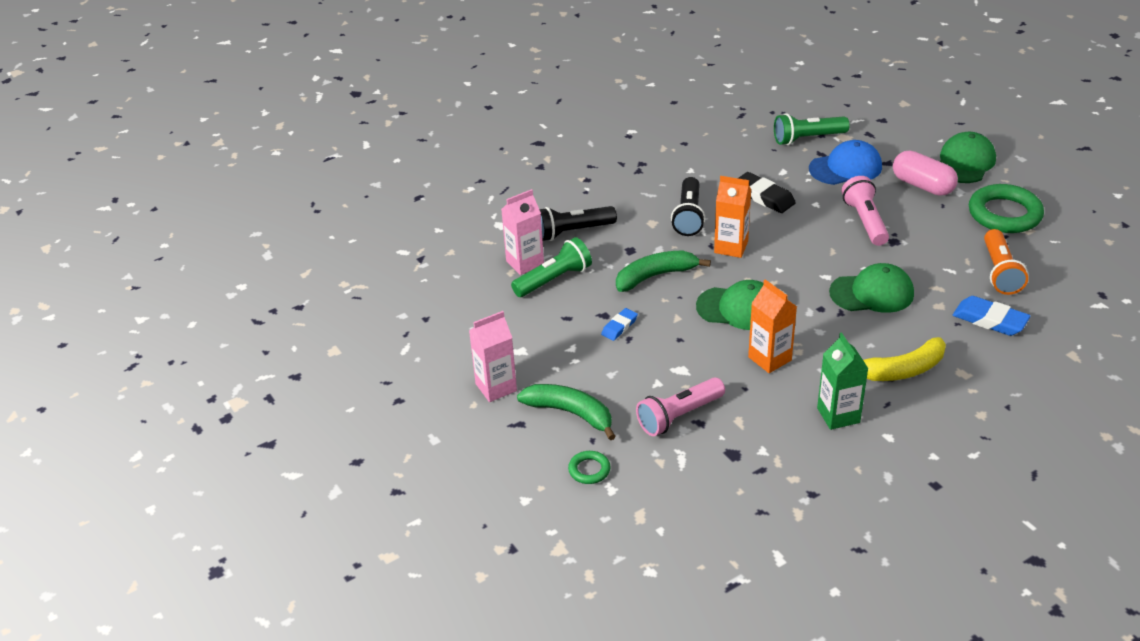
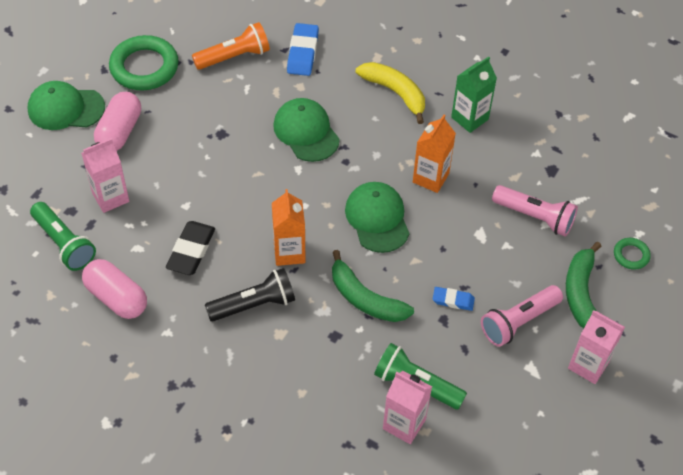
camera: 120 degrees left, 15 degrees up
black flashlight [539,206,617,241] -> none
blue cap [809,140,882,185] -> pink carton [81,138,129,213]
pink flashlight [842,176,889,246] -> pink flashlight moved to [481,285,563,347]
none -> pink capsule [82,259,147,319]

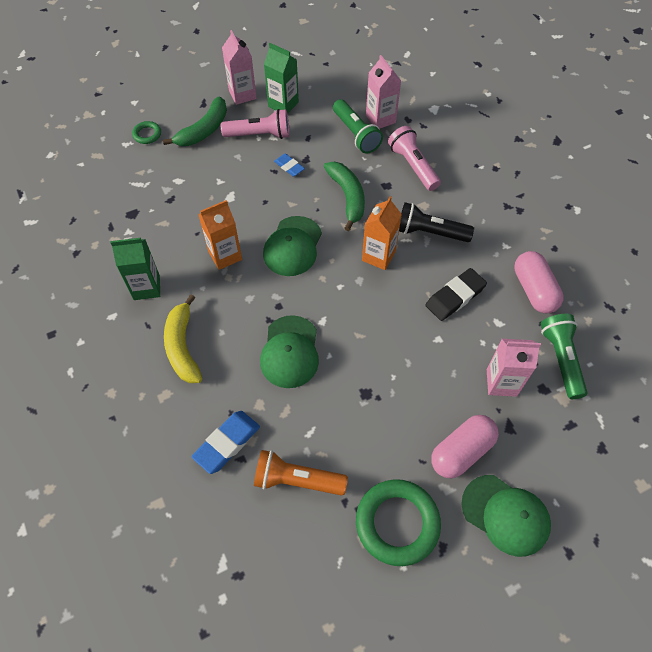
camera: 145 degrees left, 5 degrees up
pink flashlight [492,185,578,237] -> pink flashlight moved to [388,126,441,191]
none -> green carton [264,43,299,114]

